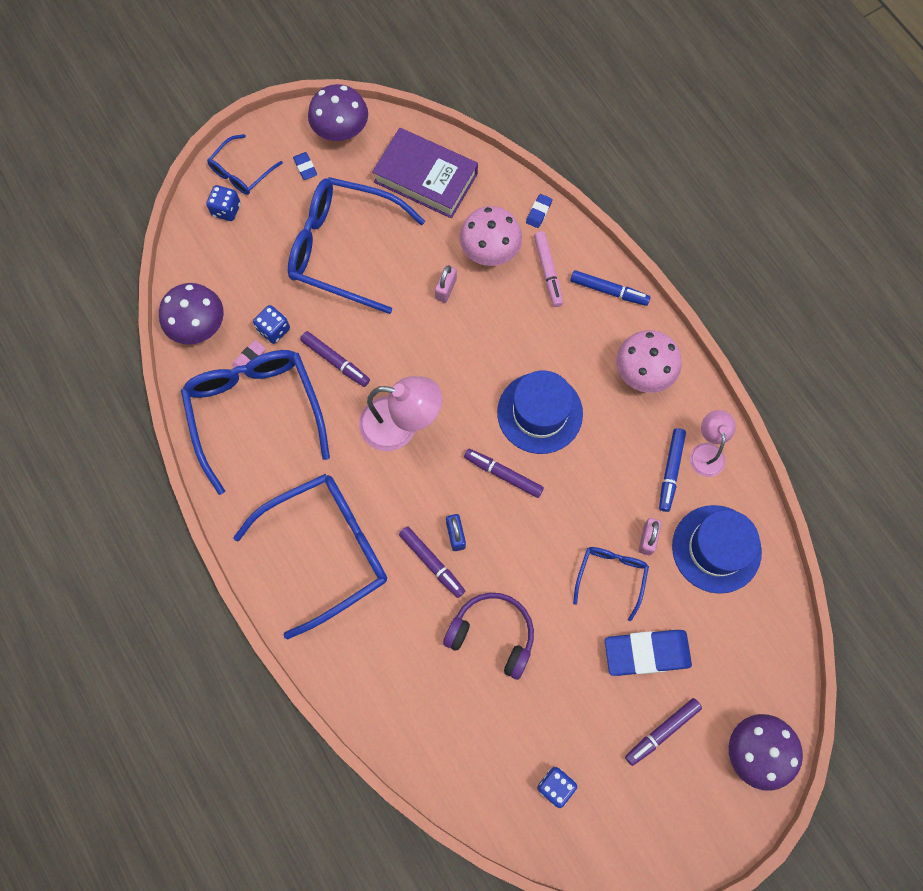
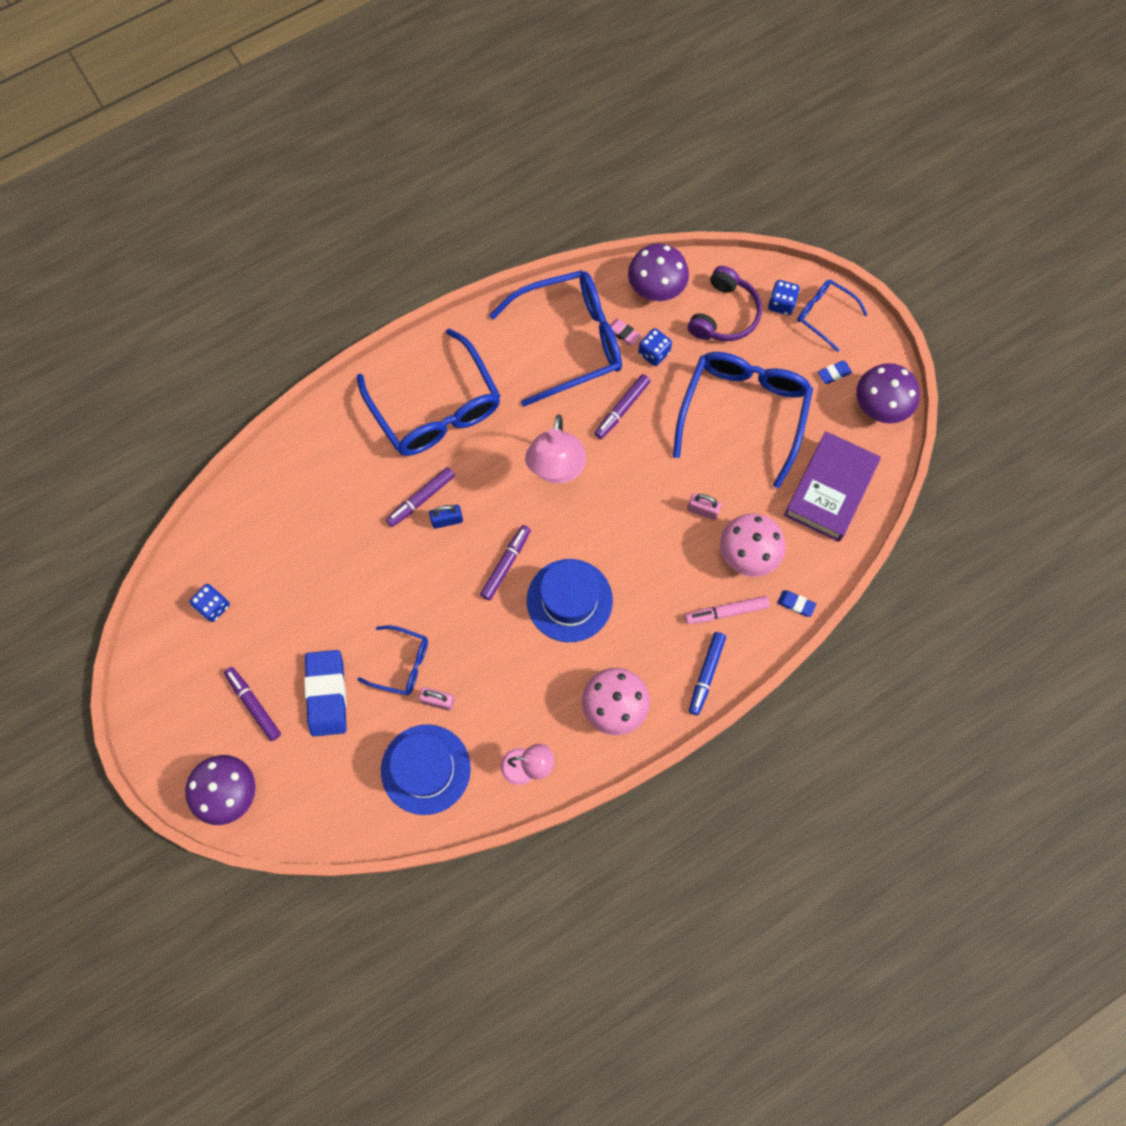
camera: 90 degrees right, 0 degrees up
purple headphones [443,593,534,680] -> purple headphones moved to [688,266,762,341]
blue marker [659,428,686,512] -> none

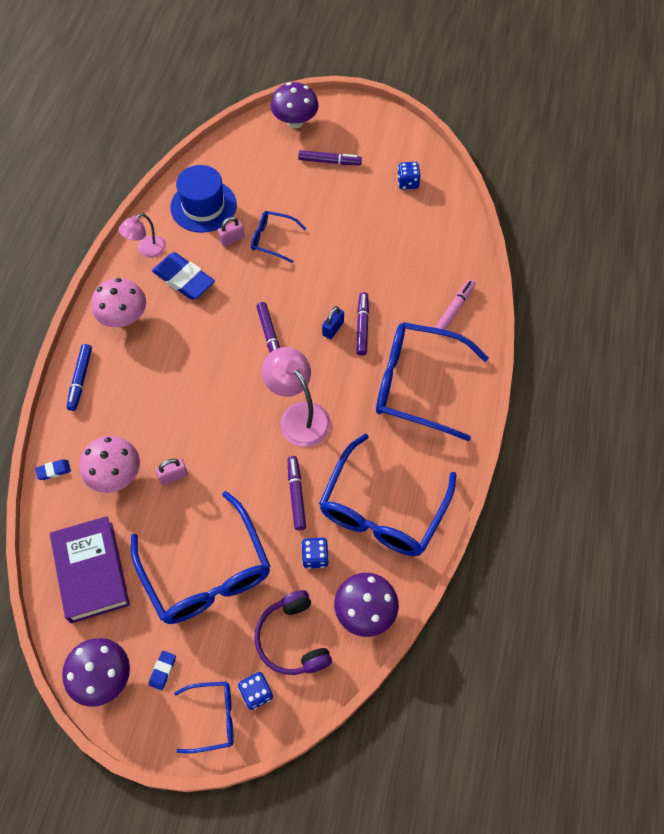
camera: 135 degrees right, 10 degrees down
blue eraser [304,650,347,737] -> blue eraser moved to [152,252,215,300]
blue glasses [357,625,428,695] -> blue glasses turned 45 degrees clockwise [251,211,307,263]
blue hat [527,559,613,642] -> none
pink eraser [610,319,641,345] -> none
pink marker [685,596,770,624] -> pink marker moved to [435,279,475,330]
blue marker [689,632,726,715] -> blue marker turned 150 degrees counterclockwise [67,344,92,411]

